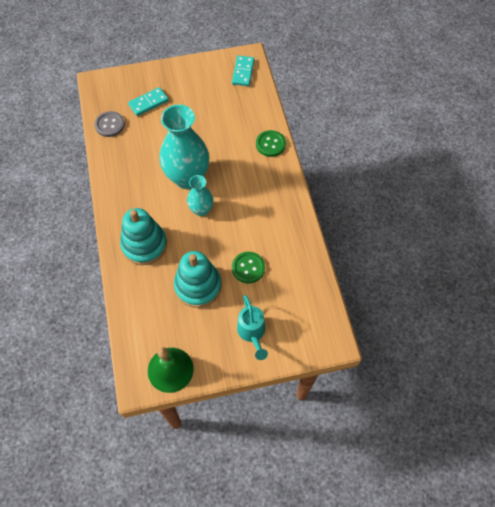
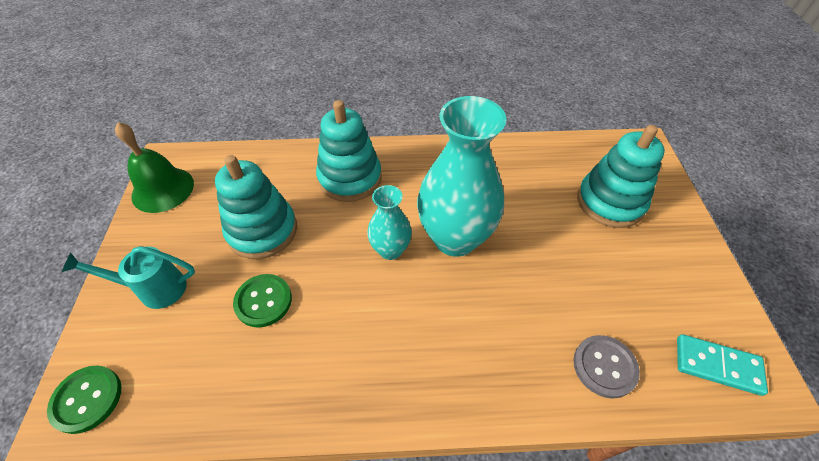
camera: 100 degrees right, 10 degrees down
grey button [95,111,125,137] -> grey button moved to [573,335,640,399]
turquoise domino [128,87,169,116] -> turquoise stacking toy [577,125,665,228]
green button [256,130,286,157] -> green button moved to [47,366,122,434]

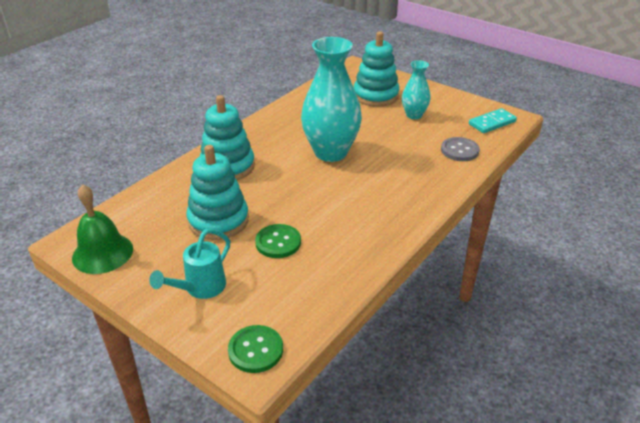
camera: 50 degrees left, 15 degrees down
turquoise vase [367,185,412,260] -> turquoise vase moved to [402,60,431,119]

